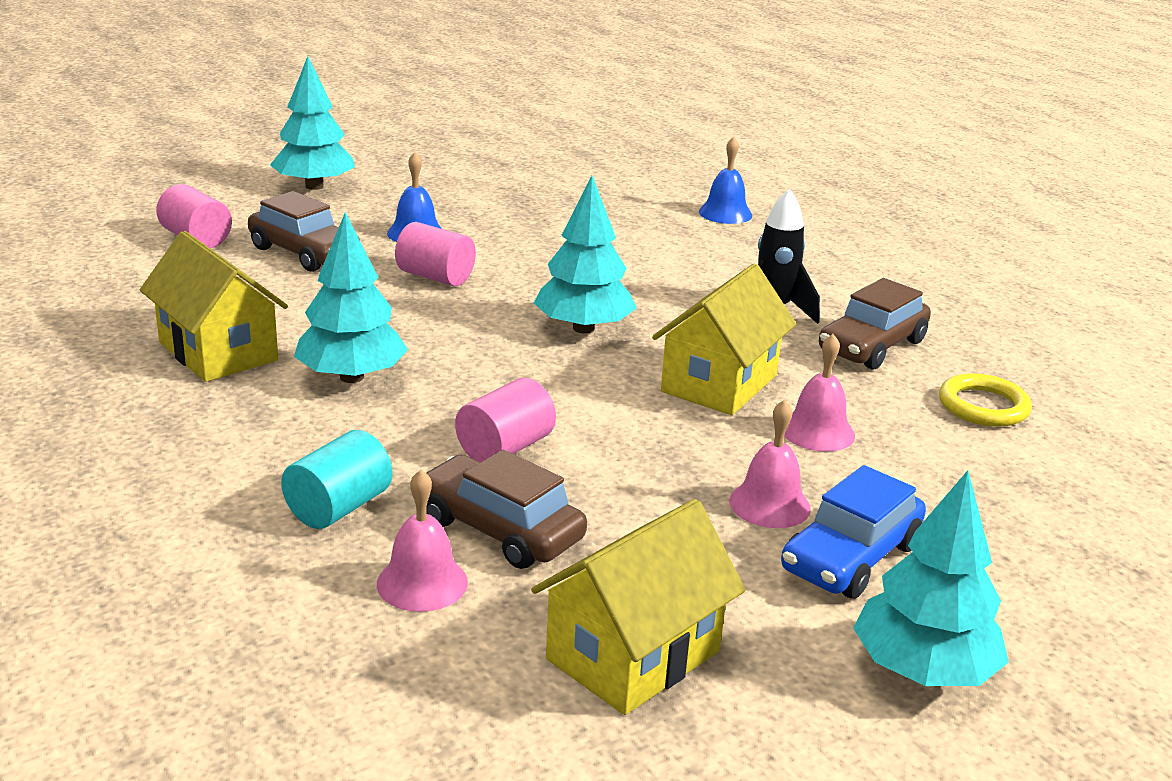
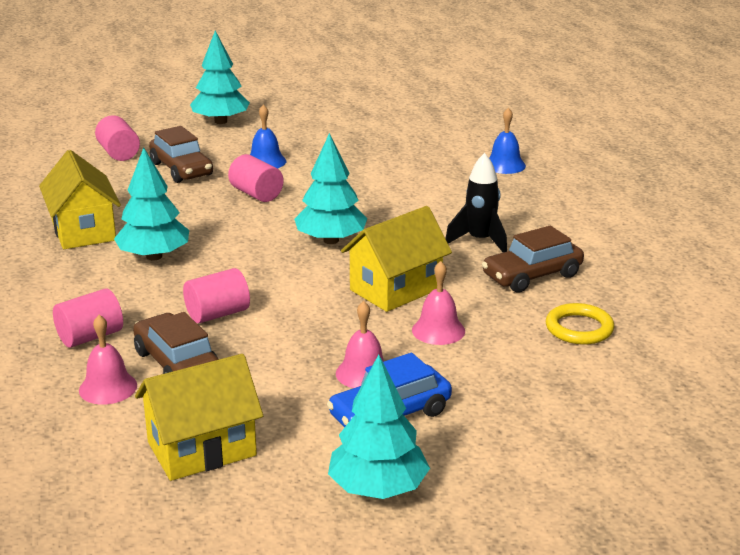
camera: 20 degrees right, 0 degrees up
turquoise cylinder [281,430,393,529] -> pink cylinder [53,289,123,348]

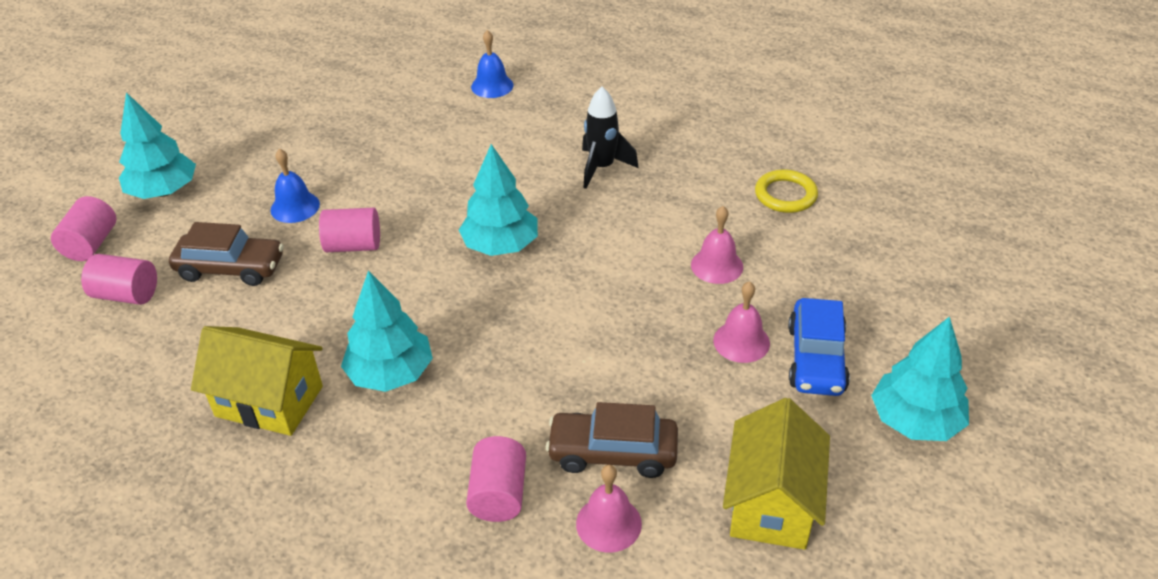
camera: 50 degrees left, 15 degrees up
pink cylinder [183,268,250,323] -> pink cylinder moved to [51,196,116,261]
yellow house [341,206,452,312] -> none
brown car [482,226,584,293] -> none

